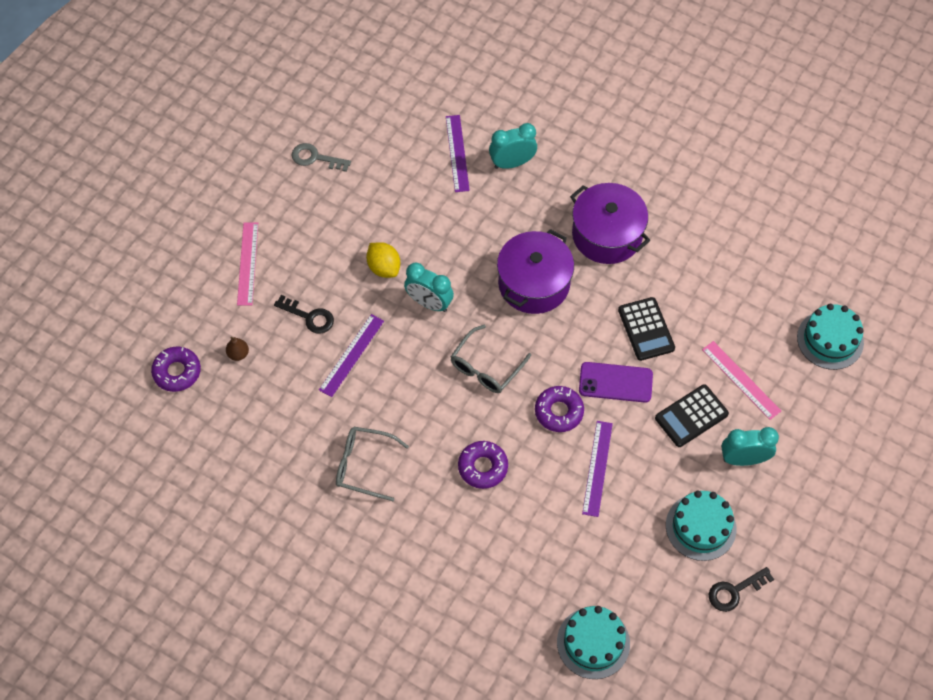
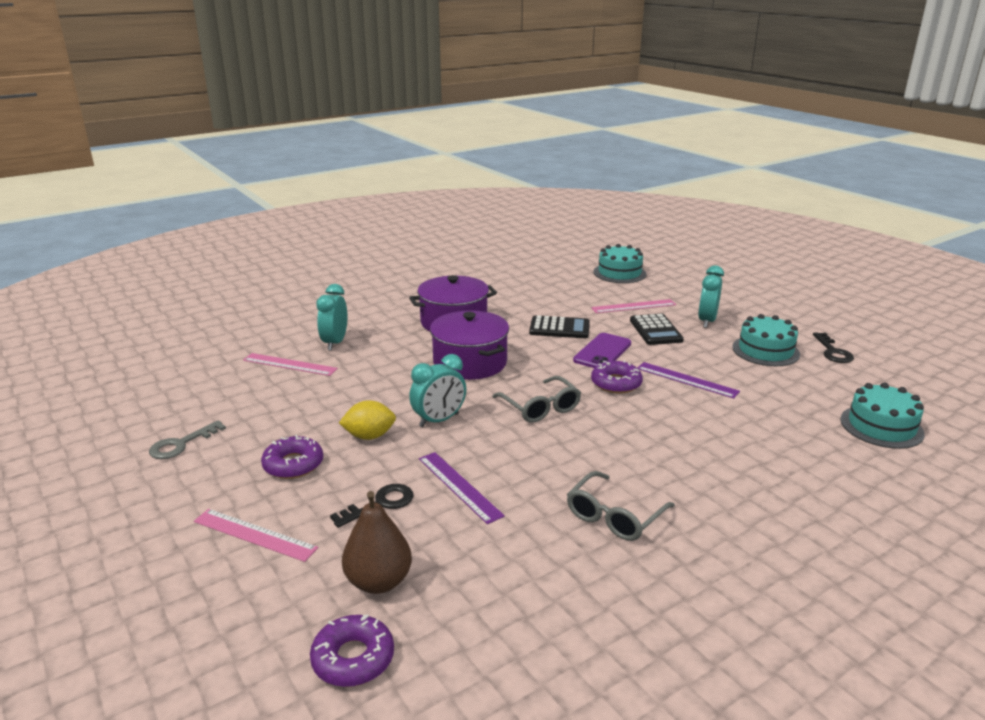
camera: 65 degrees left, 35 degrees down
brown pear [226,337,249,361] -> brown pear [342,491,412,594], size x1.96
purple ruler [446,115,470,192] -> pink ruler [243,353,338,376]
purple donut [458,441,508,489] -> purple donut moved to [261,435,323,479]

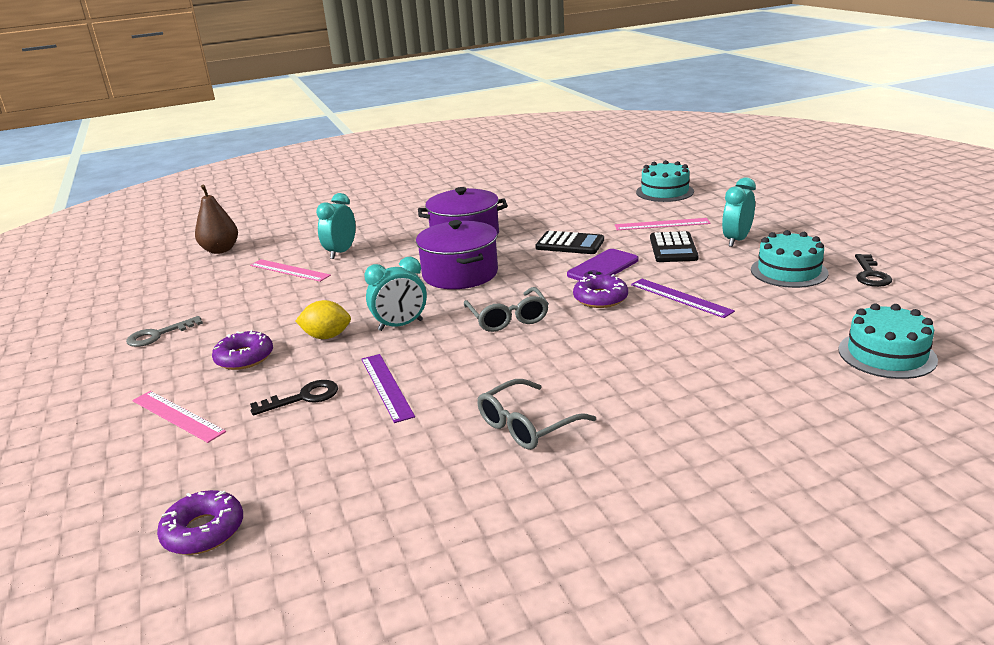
camera: 15 degrees right, 0 degrees up
brown pear [342,491,412,594] -> brown pear moved to [195,185,238,254]

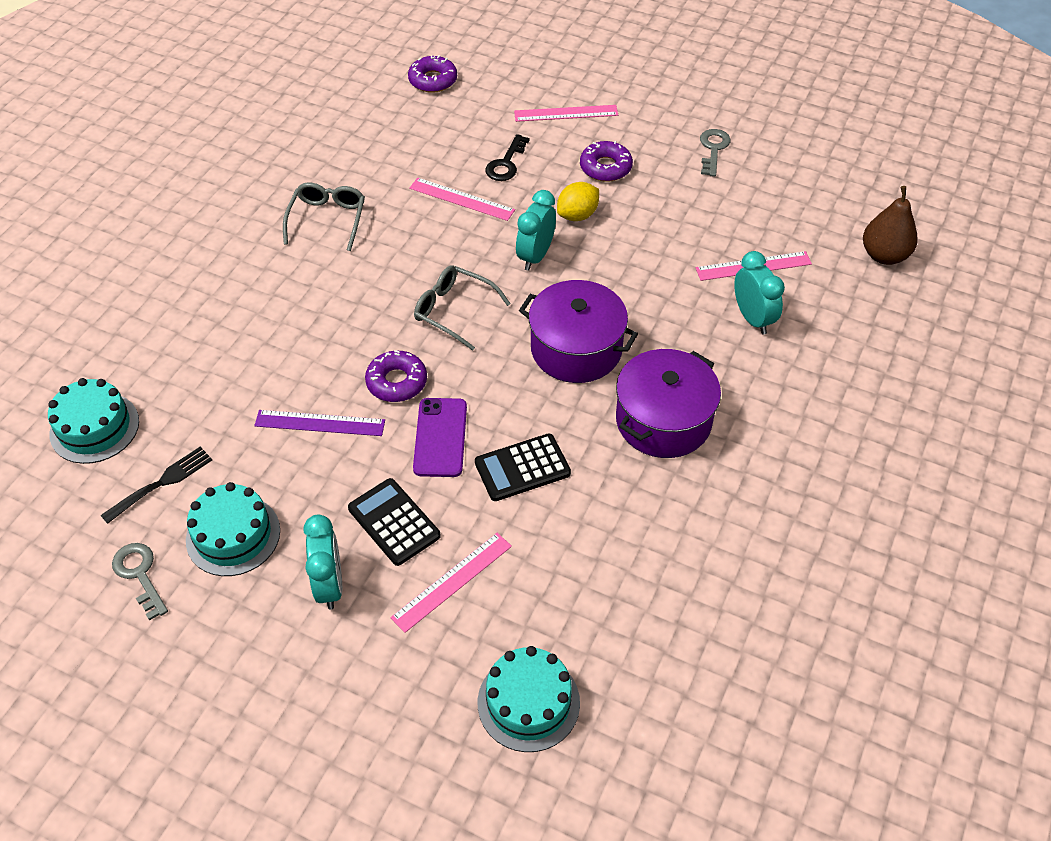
camera: 135 degrees right, 25 degrees up
purple ruler [361,354,415,423] -> pink ruler [409,178,515,221]
black key [855,254,892,287] -> grey key [112,543,168,621]
none -> black fork [101,447,212,524]

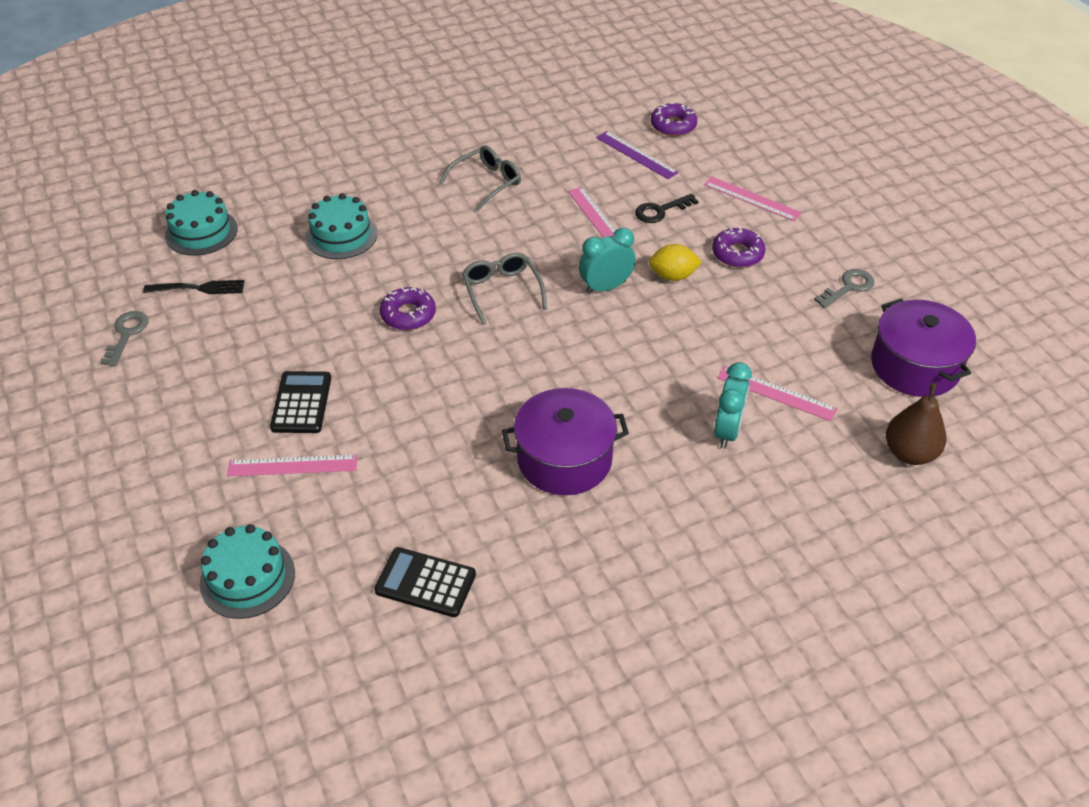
camera: 40 degrees right, 5 degrees down
turquoise cake [186,482,280,576] -> turquoise cake moved to [306,193,377,259]
purple ruler [254,410,385,436] -> purple ruler moved to [596,131,679,179]
turquoise clock [303,515,342,610] -> none
purple phone [413,398,467,477] -> none
black calculator [475,433,571,501] -> black calculator moved to [374,547,476,617]
purple pot [519,280,638,383] -> purple pot moved to [871,299,976,397]

